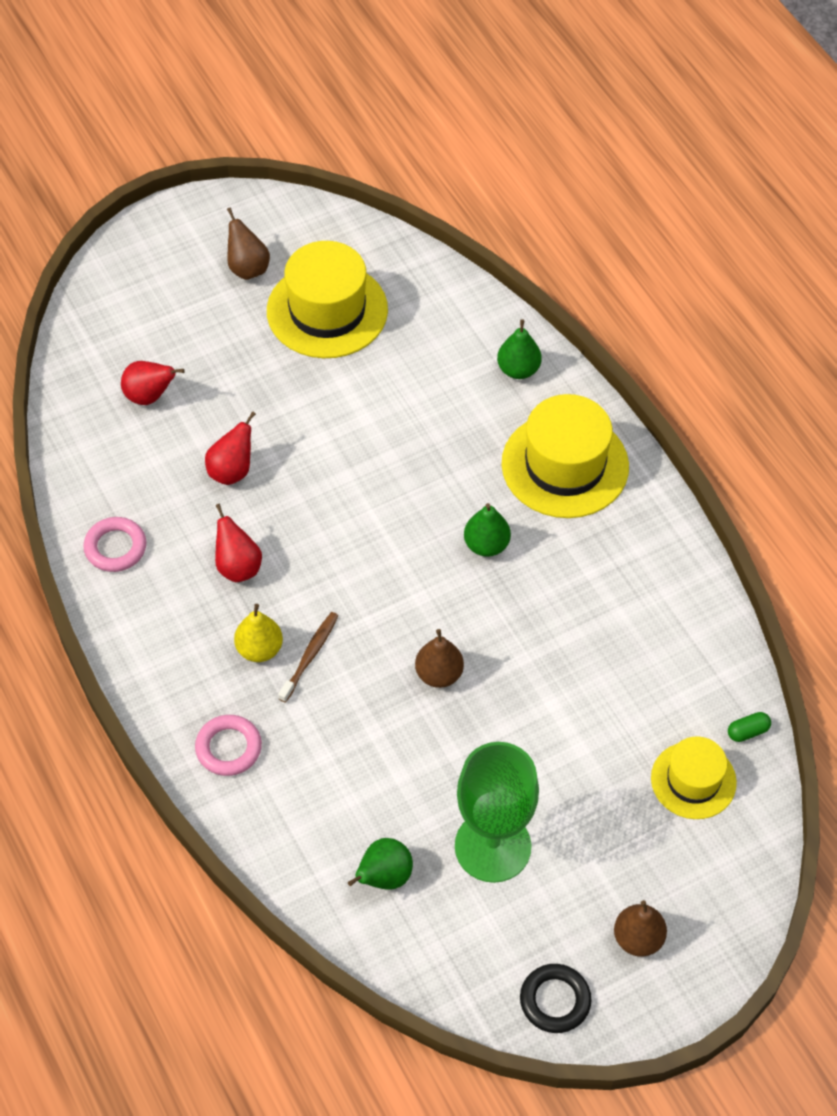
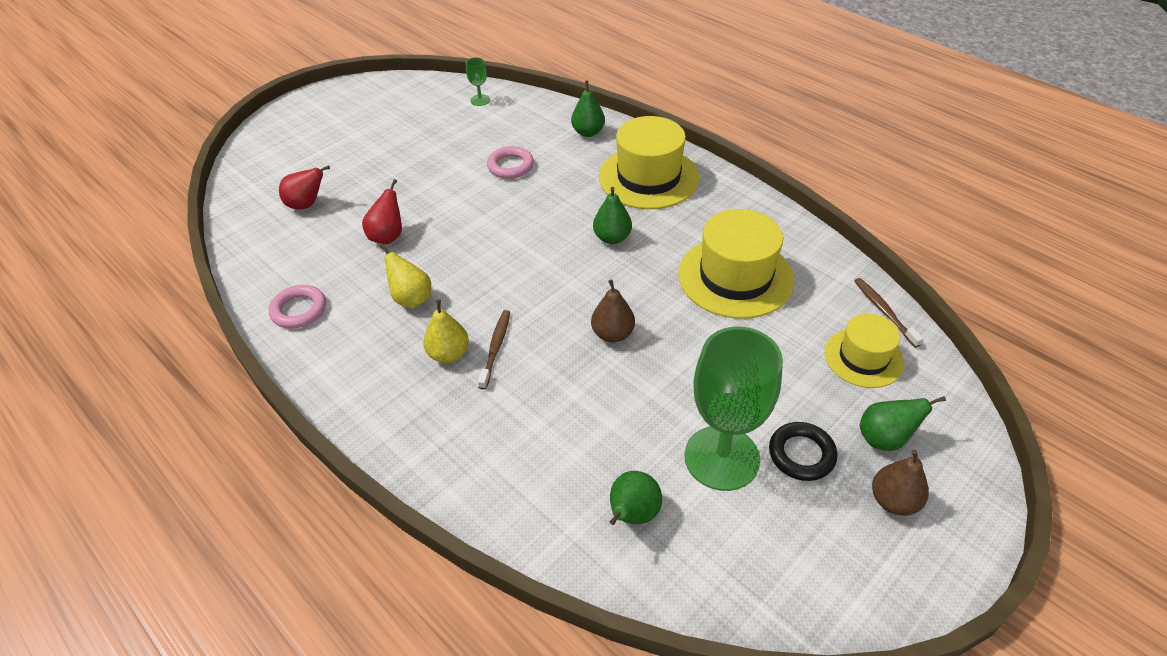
camera: 15 degrees left, 10 degrees down
pink ring [195,715,262,776] -> pink ring moved to [487,146,534,179]
red pear [215,504,262,582] -> yellow pear [379,243,431,308]
brown pear [227,208,270,280] -> none
yellow hat [267,241,388,358] -> yellow hat moved to [678,209,794,319]
black ring [520,964,591,1033] -> black ring moved to [769,422,837,481]
green capsule [728,712,771,742] -> brown toothbrush [854,278,924,348]
none -> green goblet [466,57,490,106]
none -> green pear [860,396,946,451]

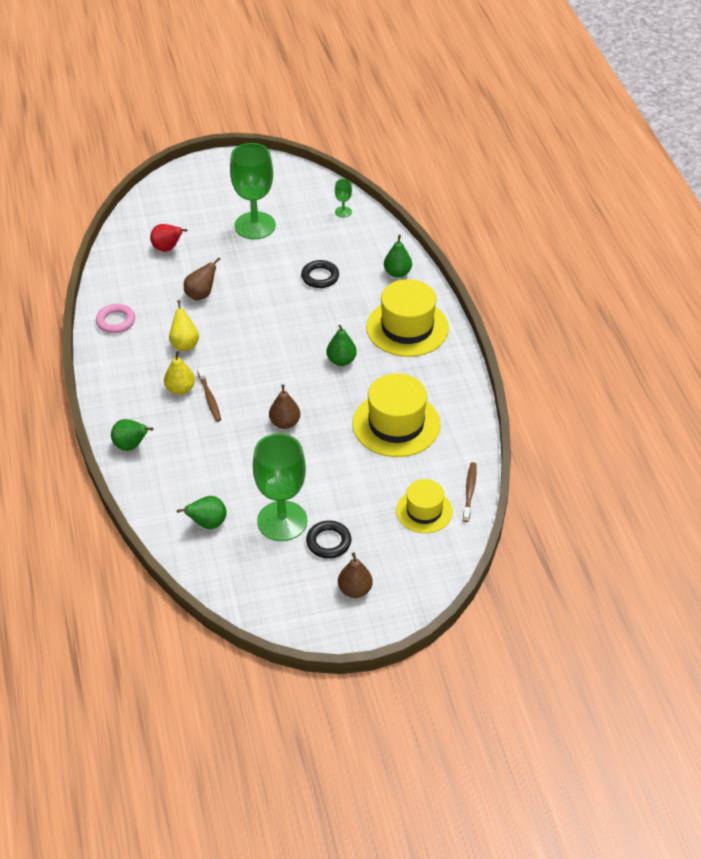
camera: 30 degrees right, 0 degrees up
red pear [362,179,402,244] -> brown pear [184,258,221,300]
brown toothbrush [478,310,510,390] -> brown toothbrush turned 120 degrees clockwise [197,367,221,422]
pink ring [487,146,534,179] -> black ring [301,260,339,288]
green pear [860,396,946,451] -> green pear moved to [111,419,154,451]
none -> green goblet [230,143,276,239]

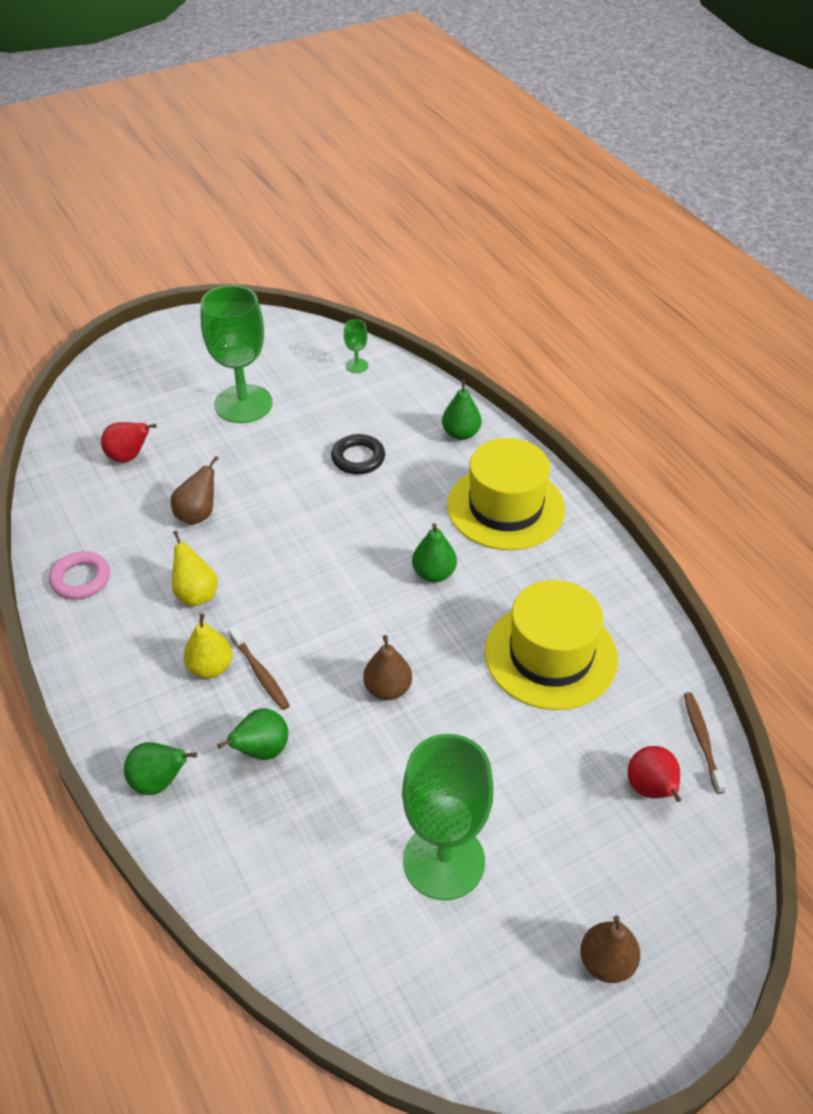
camera: 15 degrees left, 0 degrees up
green pear [177,496,227,529] -> green pear moved to [217,708,288,760]
black ring [306,521,351,558] -> none
yellow hat [396,479,453,533] -> red pear [628,746,681,802]

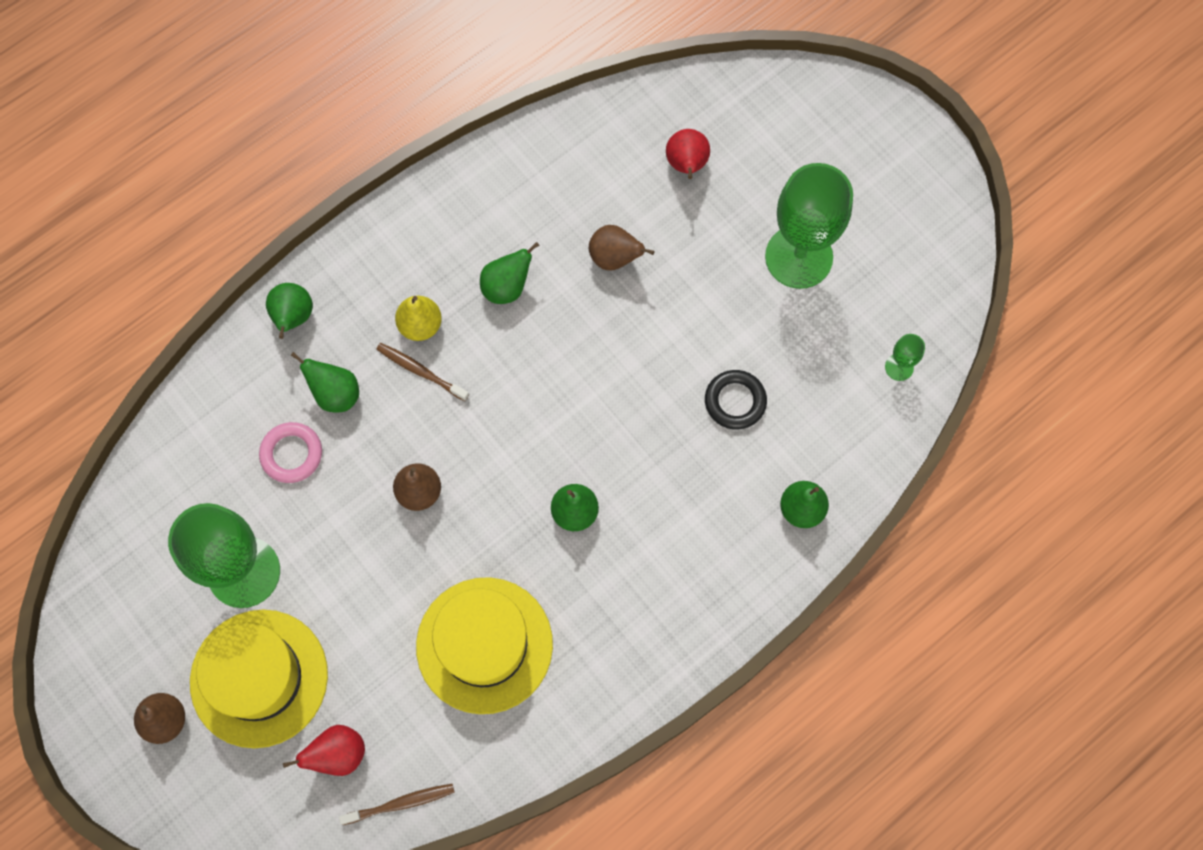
camera: 80 degrees right, 25 degrees up
pink ring [49,551,110,600] -> pink ring moved to [259,422,322,483]
yellow pear [172,531,217,606] -> green pear [480,242,540,304]
brown toothbrush [229,627,290,710] -> brown toothbrush turned 75 degrees clockwise [376,343,469,401]
yellow hat [447,438,565,550] -> yellow hat moved to [190,610,328,748]

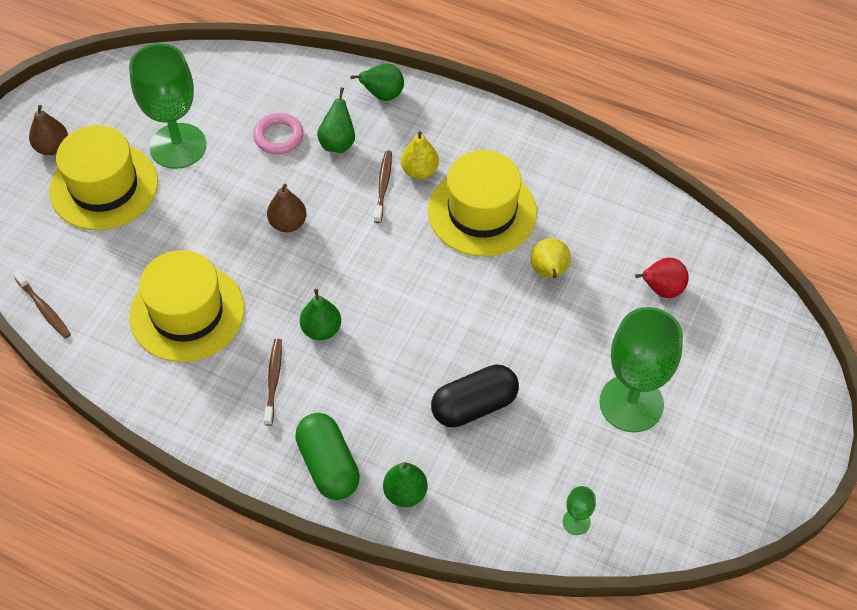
camera: 65 degrees right, 15 degrees down
red pear [283,725,365,776] -> none
green pear [480,242,540,304] -> yellow hat [428,150,537,257]
brown pear [589,225,655,270] -> yellow pear [530,238,571,278]
black ring [705,370,767,430] -> black capsule [431,365,519,427]
none -> brown toothbrush [264,339,282,426]
none -> green capsule [295,413,360,500]

